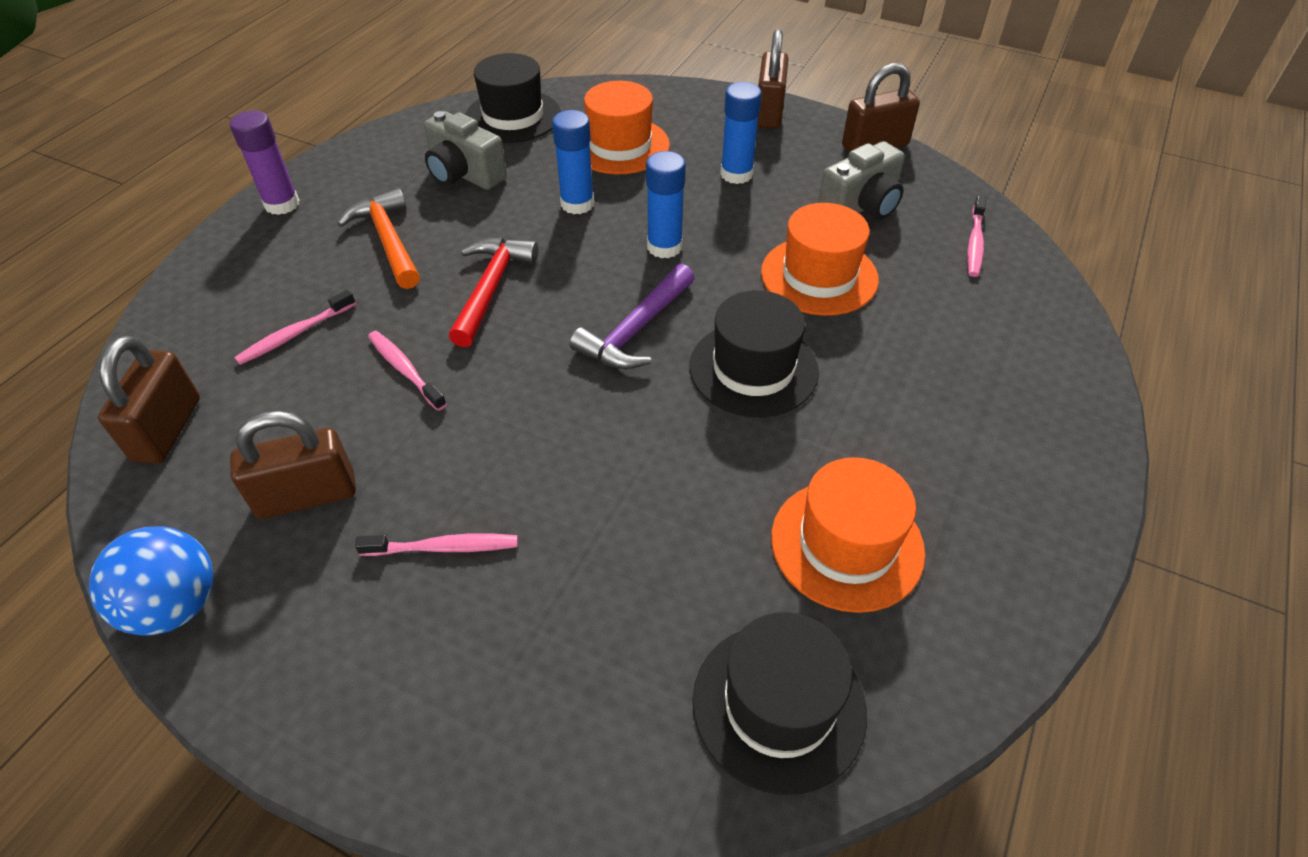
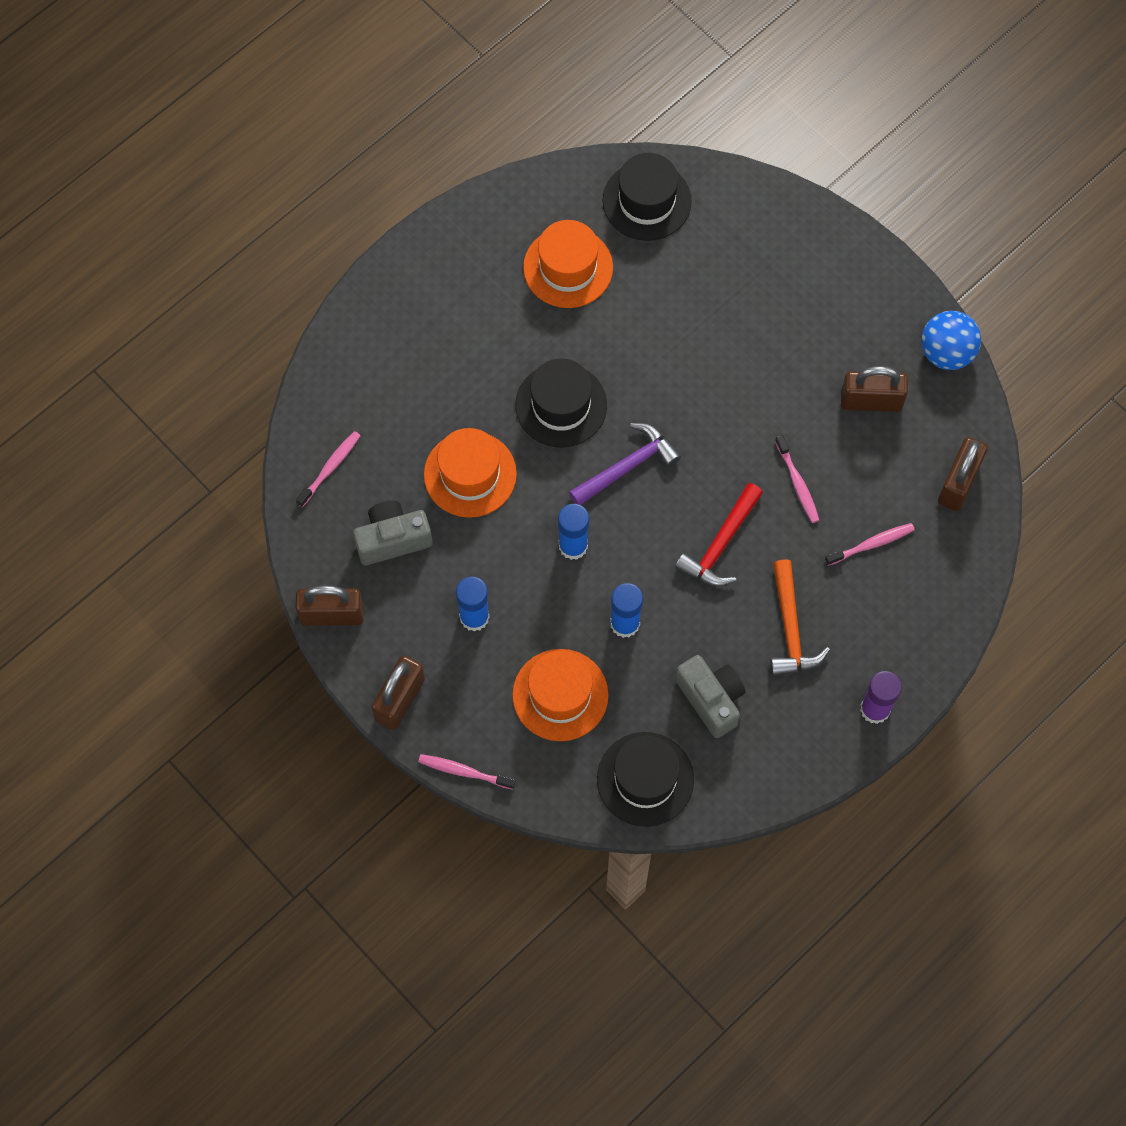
camera: 160 degrees left, 20 degrees up
pink toothbrush [355,534,518,556] -> pink toothbrush moved to [418,754,515,790]

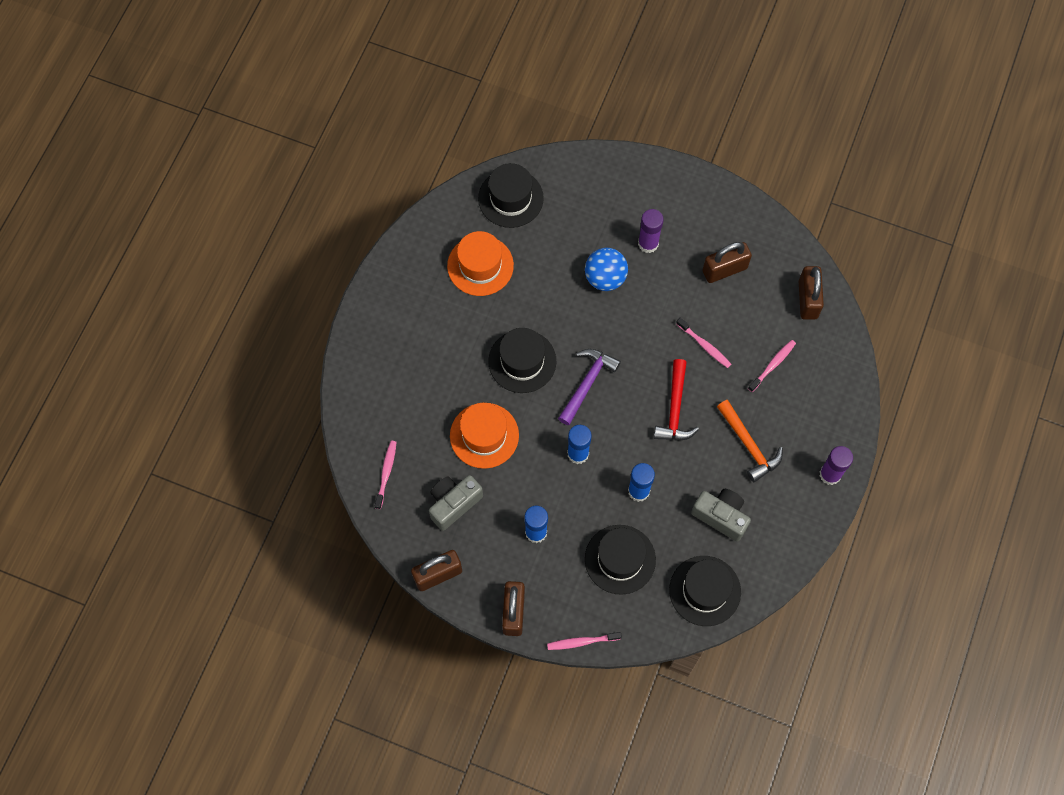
camera: 25 degrees left, 0 degrees up
orange hat [512,649,609,741] -> black hat [585,525,656,595]
blue ball [921,311,981,370] -> blue ball moved to [585,248,628,291]
none -> purple glue stick [638,209,664,253]

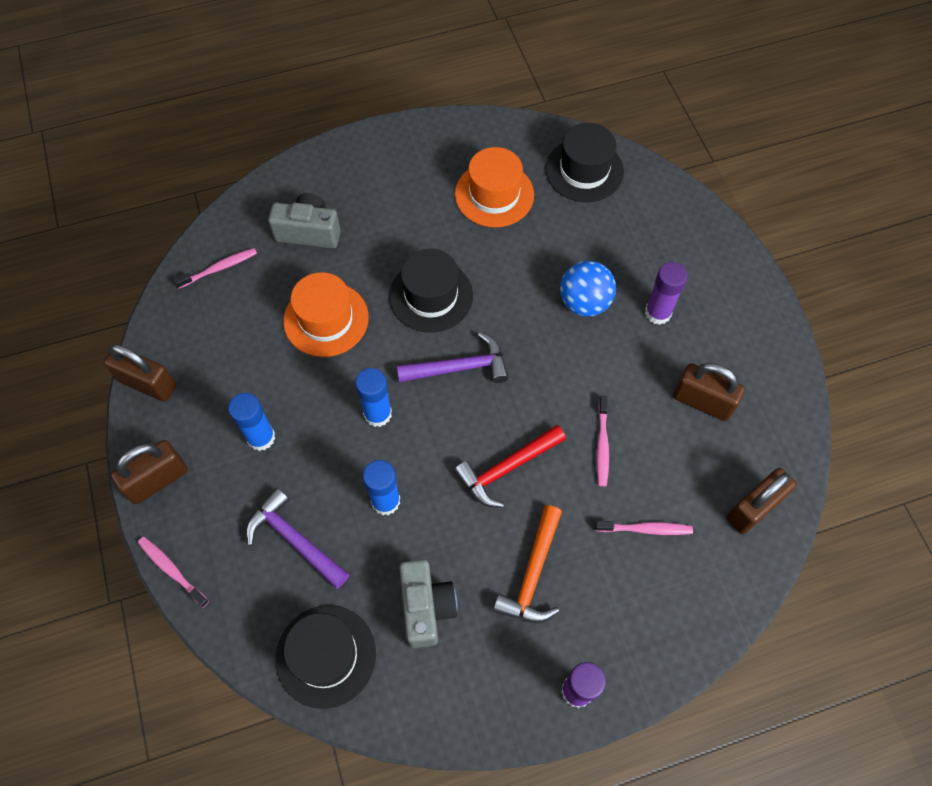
camera: 50 degrees right, 5 degrees down
grey camera [429,475,483,531] -> grey camera moved to [268,193,341,248]
black hat [585,525,656,595] -> purple hammer [246,488,349,589]

